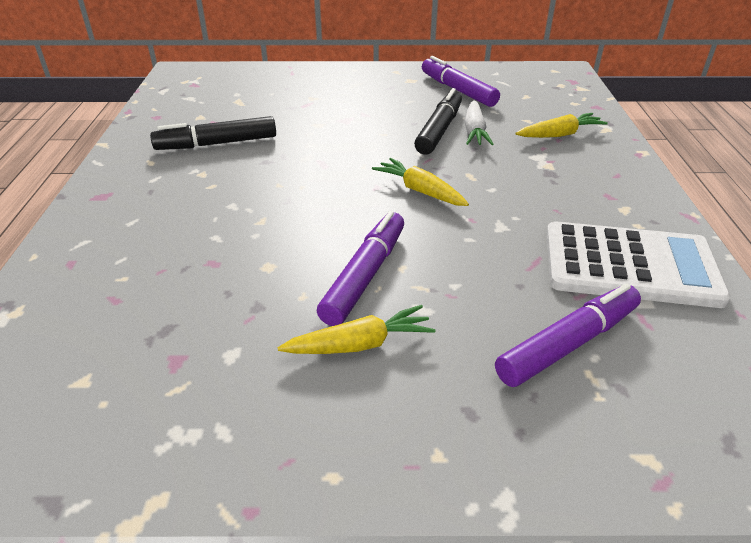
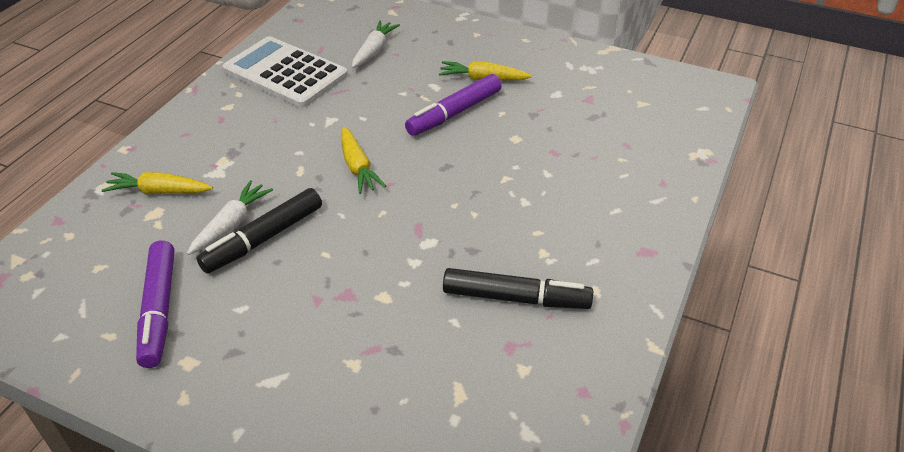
camera: 155 degrees left, 5 degrees up
purple marker [495,283,641,387] -> white carrot [352,20,400,68]

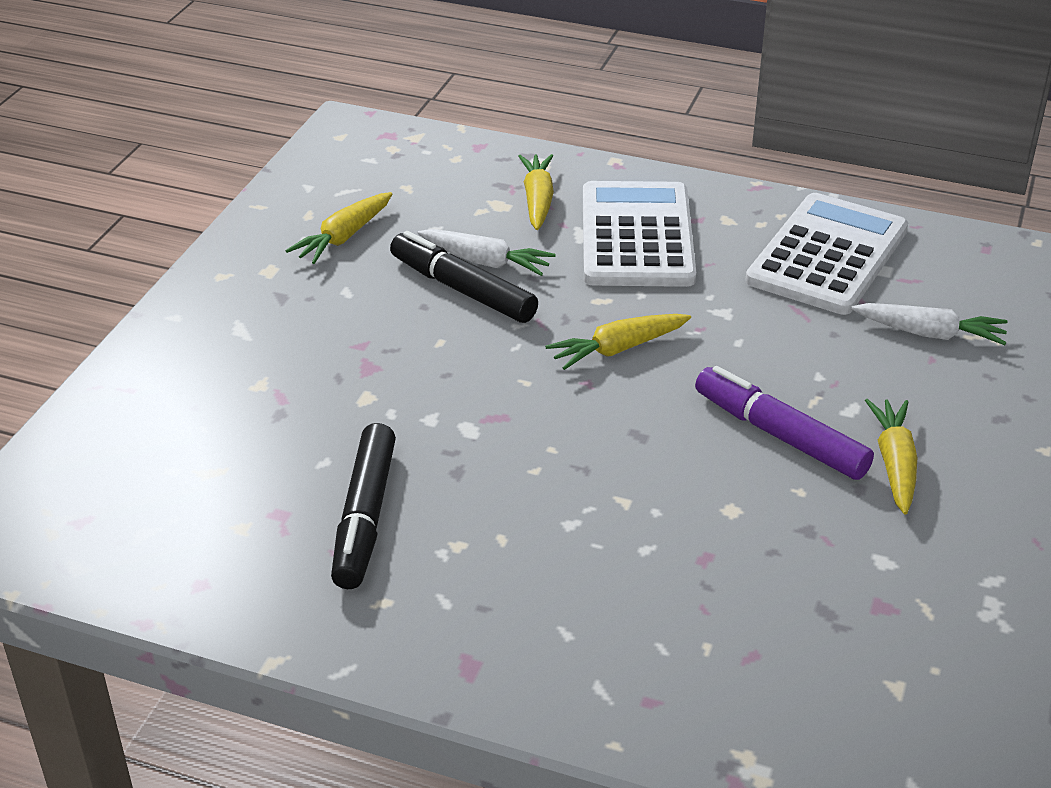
camera: 85 degrees right, 5 degrees down
purple marker [136,241,175,368] -> yellow carrot [286,192,392,264]
none -> white calculator [583,181,696,287]

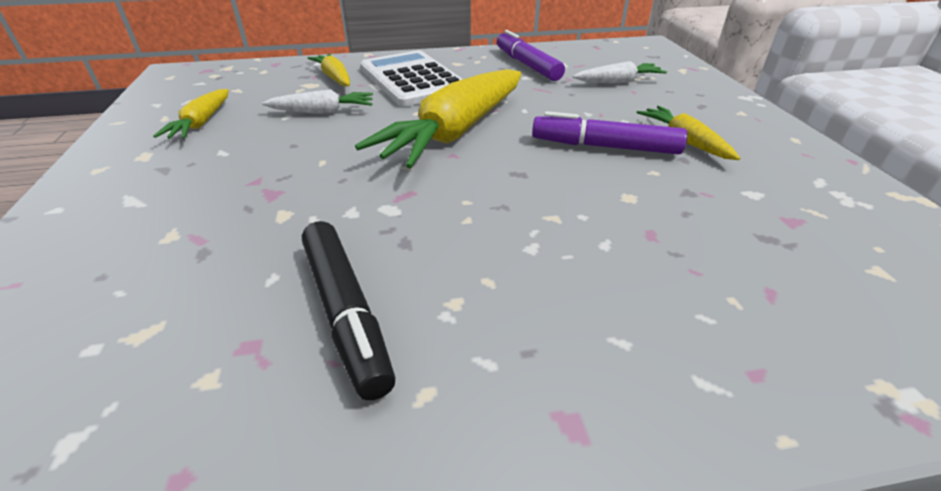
camera: 30 degrees left, 0 degrees up
black marker [390,231,538,323] -> none
yellow carrot [545,314,691,370] -> yellow carrot [355,69,522,169], size x2.01
white calculator [745,193,908,315] -> purple marker [497,30,565,81]

